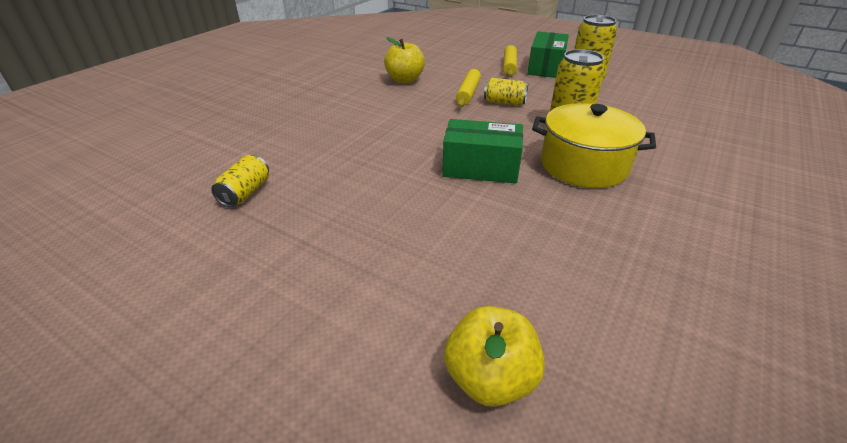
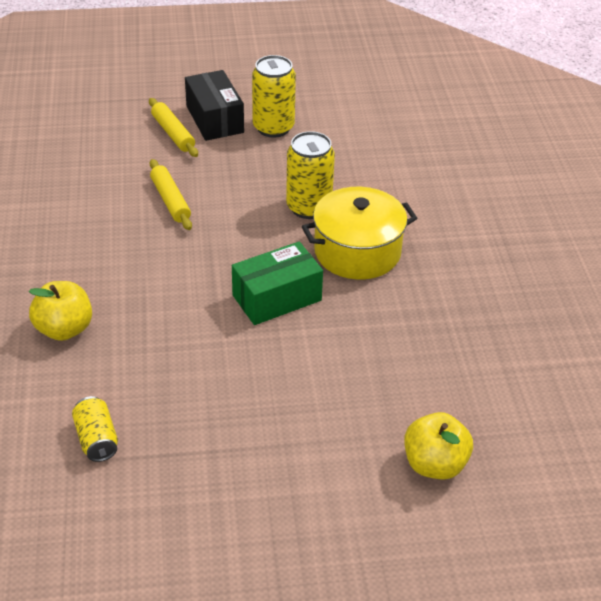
camera: 40 degrees left, 5 degrees up
yellow apple [384,37,425,84] -> yellow apple moved to [29,281,92,341]
yellow can [484,78,528,105] -> none
green box [527,32,569,78] -> black box [185,70,244,141]

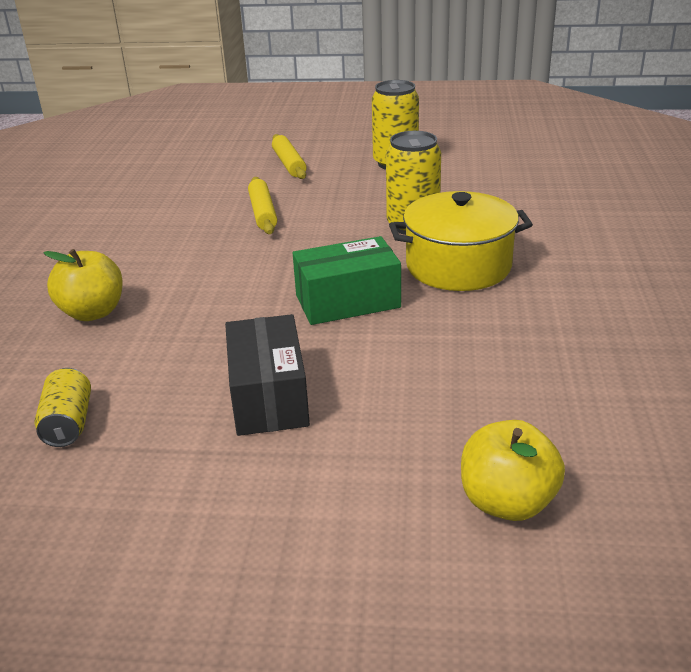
camera: 15 degrees right, 10 degrees down
black box [185,70,244,141] -> black box moved to [225,314,310,436]

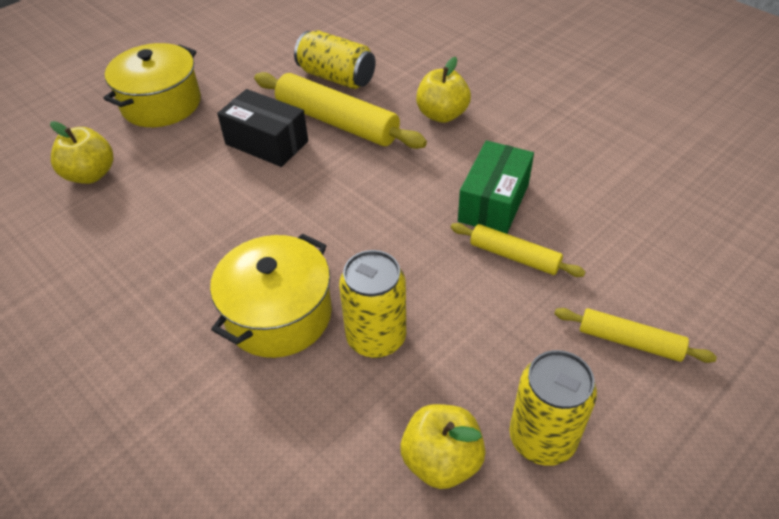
camera: 130 degrees right, 15 degrees up
yellow can [35,368,91,447] -> yellow can [294,30,376,89], size x1.61
green box [293,236,401,325] -> green box moved to [458,140,534,234]
none -> yellow pot [103,43,201,127]
none -> yellow rolling pin [254,72,427,149]
none -> yellow apple [400,404,486,489]

